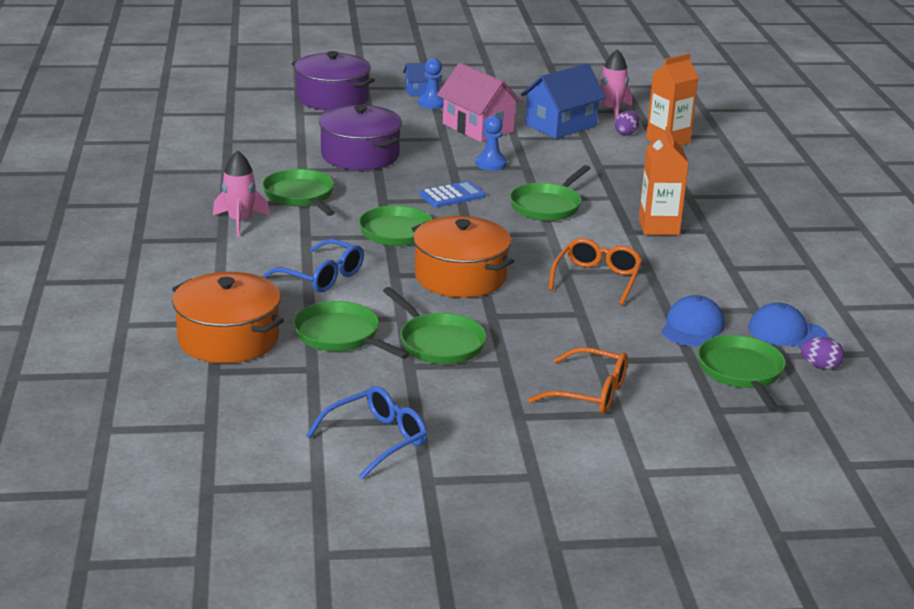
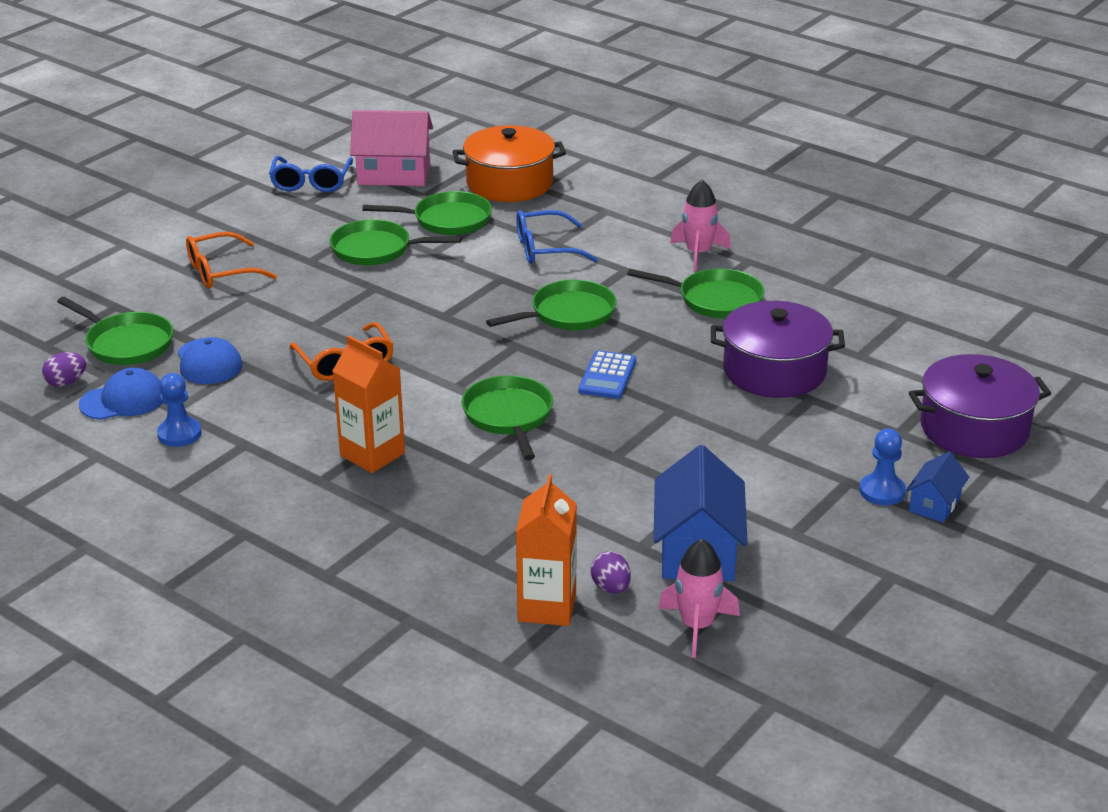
camera: 135 degrees right, 5 degrees up
orange pot [412,216,514,298] -> none
pink house [437,63,522,142] -> pink house moved to [350,110,433,186]
blue pawn [475,115,507,171] -> blue pawn moved to [157,373,202,447]

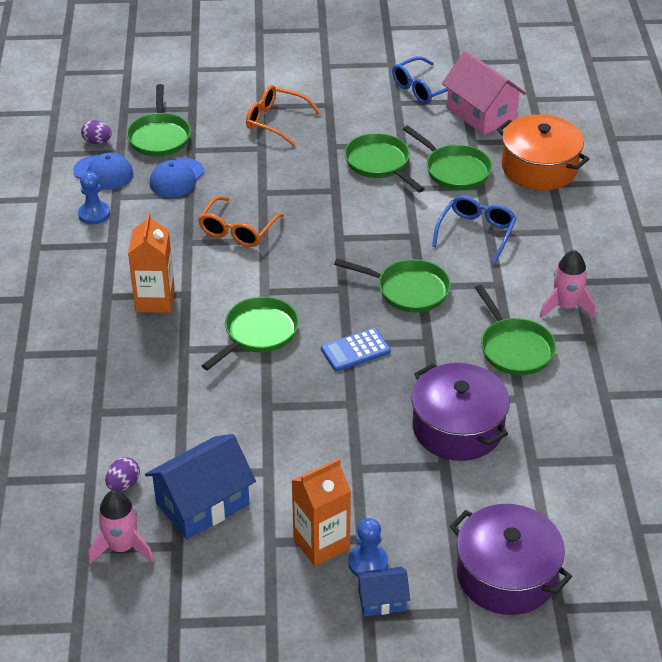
camera: 50 degrees right, 10 degrees up
blue glasses [516,210,598,264] -> blue glasses turned 75 degrees clockwise [432,195,517,264]
orange carton [516,474,577,626] -> orange carton moved to [291,459,351,566]

